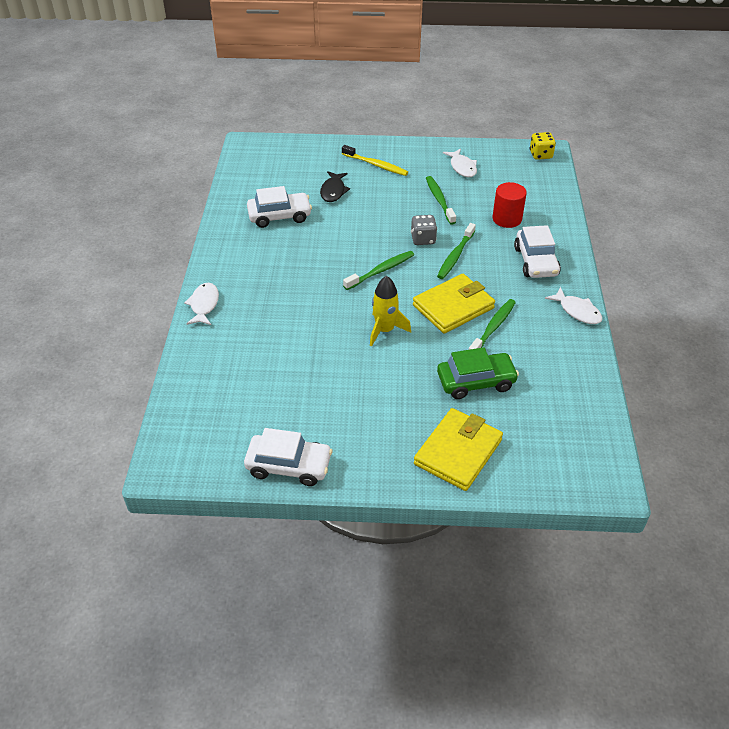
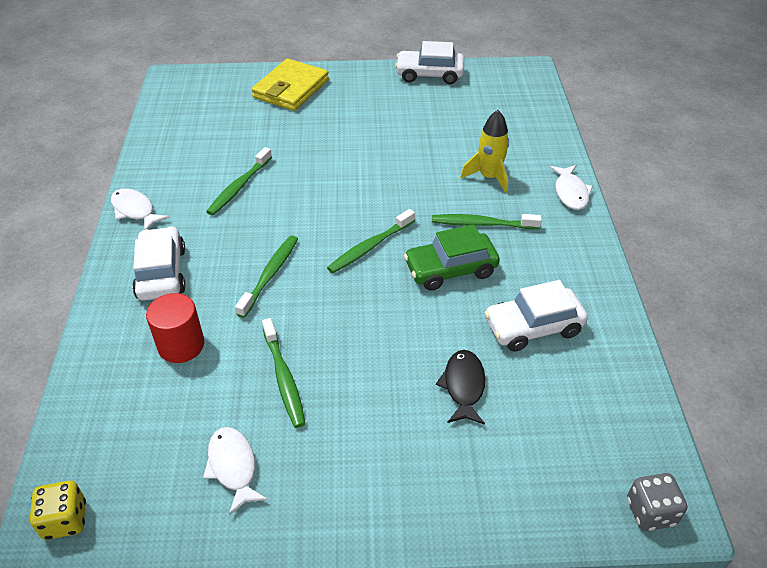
camera: 175 degrees right, 0 degrees up
yellow toothbrush [342,145,408,176] -> none
yellow rocket [370,276,411,347] -> yellow rocket moved to [461,110,509,194]
grey dice [411,215,437,245] -> grey dice moved to [627,473,687,531]
yellow wallet [413,274,495,334] -> none
green car [437,347,519,399] -> green car moved to [404,224,500,291]
none -> green toothbrush [432,214,542,229]

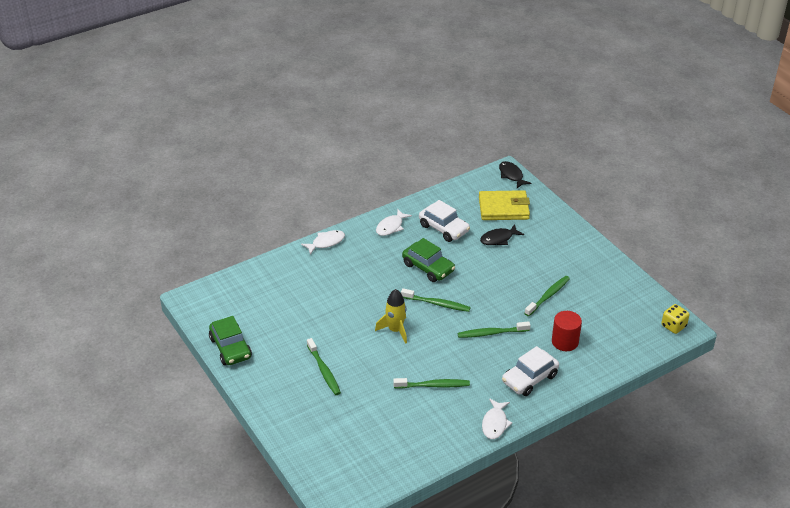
camera: 120 degrees left, 5 degrees down
white fish [203,427,268,515] -> white fish moved to [376,209,412,236]
yellow wallet [251,59,329,111] -> yellow wallet moved to [479,190,530,220]
white car [395,41,464,84] -> green car [209,316,252,365]
green toothbrush [432,214,542,229] -> green toothbrush moved to [307,338,341,395]
yellow rocket [461,110,509,194] -> yellow rocket moved to [375,289,407,344]
grey dice [627,473,687,531] -> black fish [499,161,531,188]

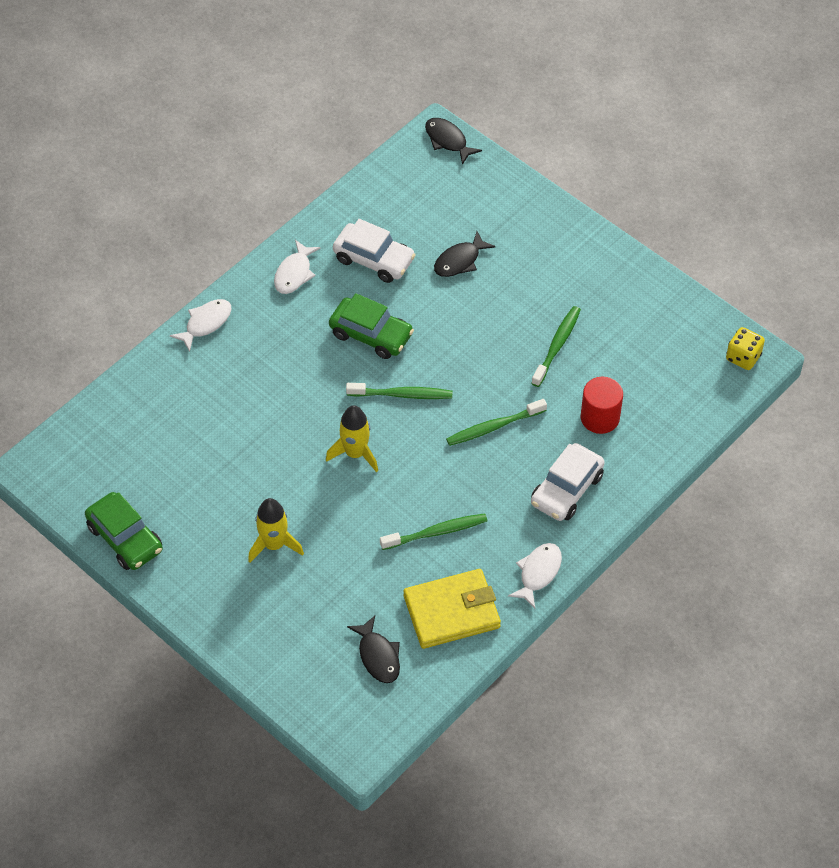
camera: 15 degrees left, 15 degrees up
green toothbrush [307,338,341,395] -> yellow rocket [248,498,304,563]
yellow wallet [479,190,530,220] -> yellow wallet moved to [403,569,501,649]
white fish [482,398,512,439] -> white fish turned 150 degrees counterclockwise [508,543,562,608]
none -> black fish [347,616,400,683]

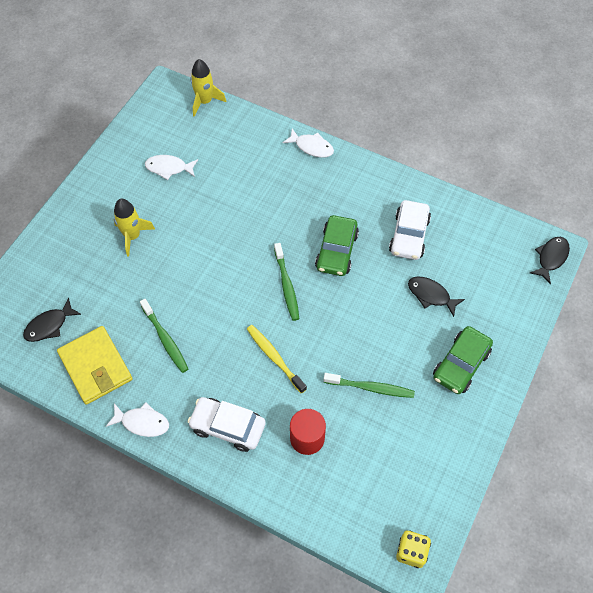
camera: 75 degrees right, 5 degrees up
green car [85,492,163,570] -> green car moved to [433,326,493,394]
white fish [274,240,320,294] -> white fish moved to [145,155,198,180]
yellow rocket [326,405,378,472] -> yellow rocket moved to [191,59,226,117]
green toothbrush [446,399,547,446] -> yellow toothbrush [247,325,307,394]

